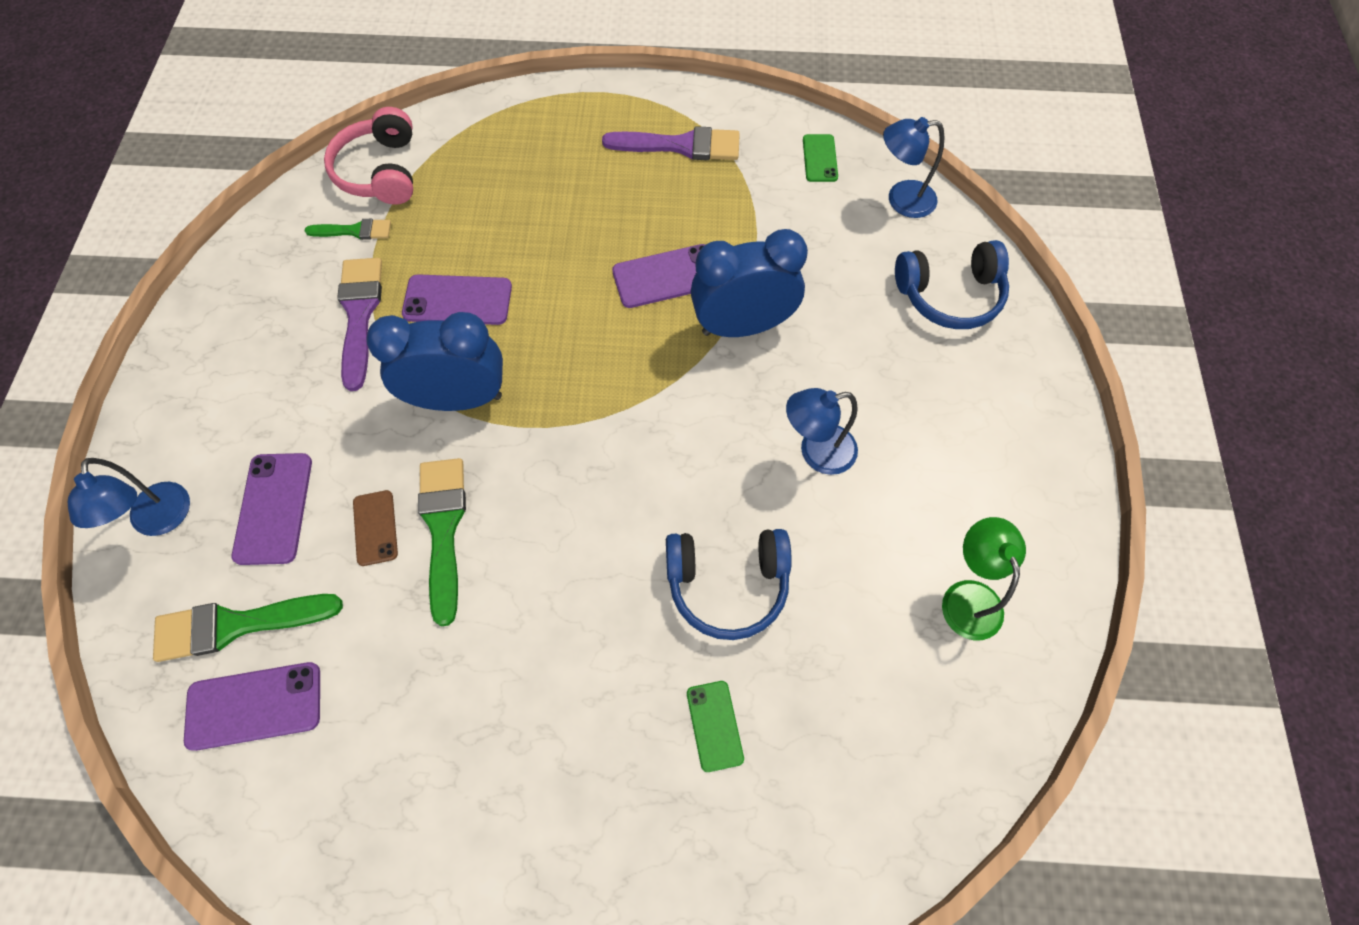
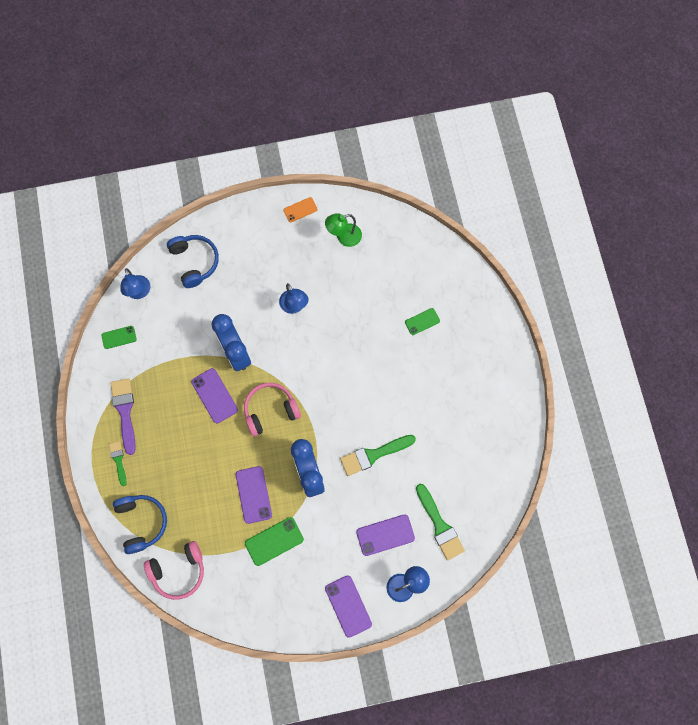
camera: 105 degrees left, 10 degrees up
purple phone [184,662,320,751] -> purple phone moved to [325,575,372,638]
green brush [305,219,391,240] -> green brush moved to [109,441,127,486]
purple brush [337,258,382,391] -> green phone [245,517,304,566]
brown phone [353,490,398,566] -> none
blue headphones [666,529,792,640] -> blue headphones moved to [113,495,167,554]
none -> pink headphones [244,383,301,436]
none -> orange phone [284,197,318,222]

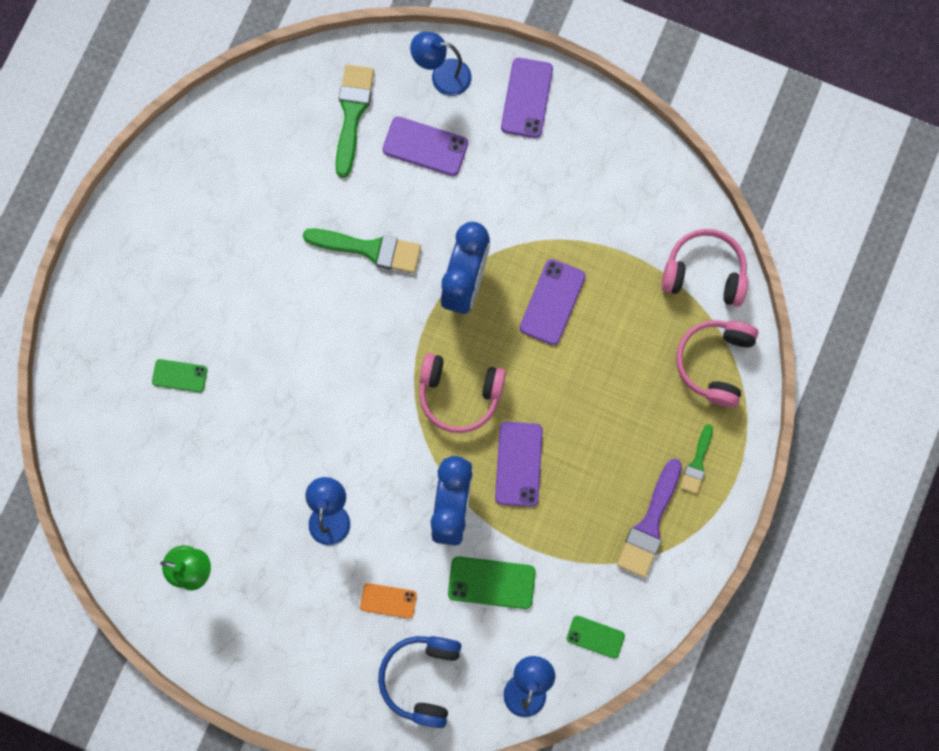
camera: 145 degrees left, 5 degrees up
blue headphones [113,495,167,554] -> pink headphones [676,320,758,408]
green phone [245,517,304,566] -> green phone moved to [448,556,536,609]
orange phone [284,197,318,222] -> orange phone moved to [360,583,417,619]

